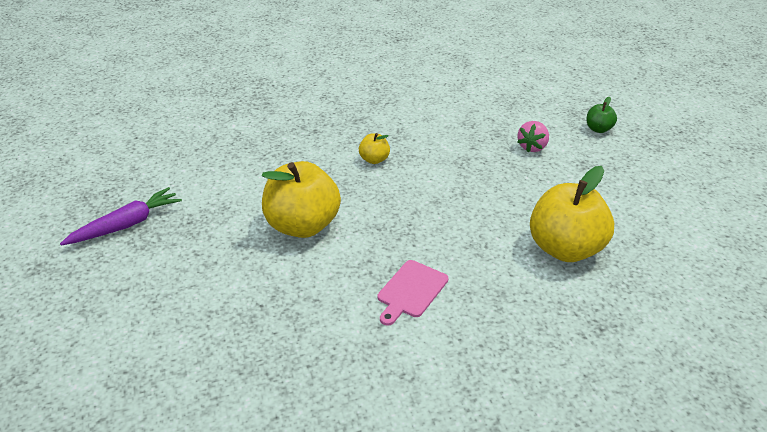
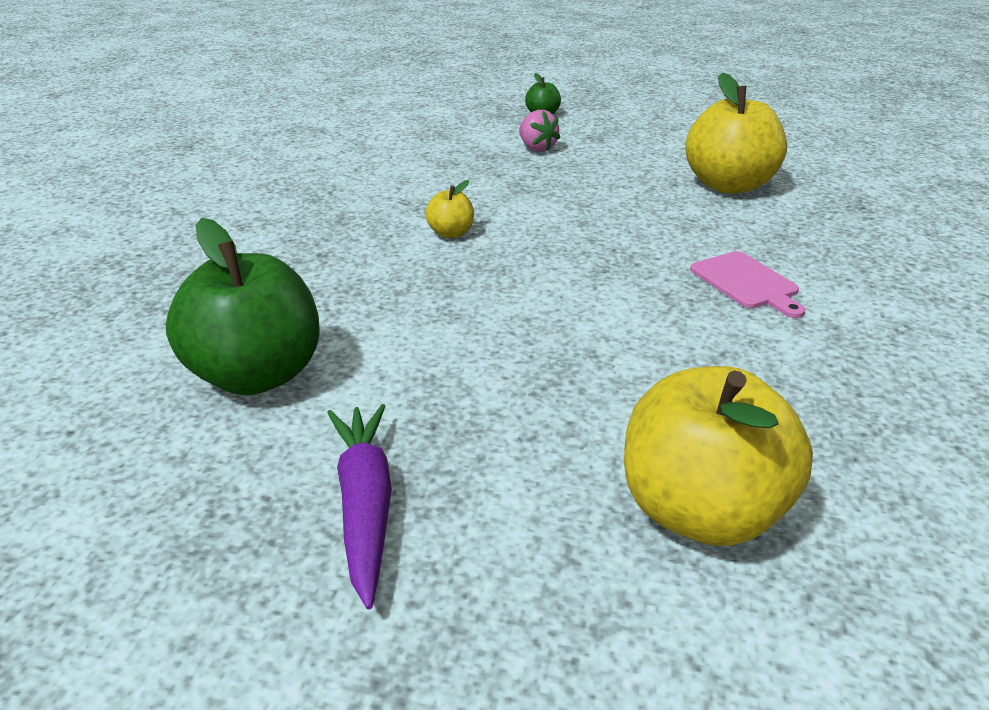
camera: 60 degrees left, 5 degrees down
yellow apple [262,161,341,238] -> yellow apple moved to [624,366,813,546]
none -> green apple [166,218,320,396]

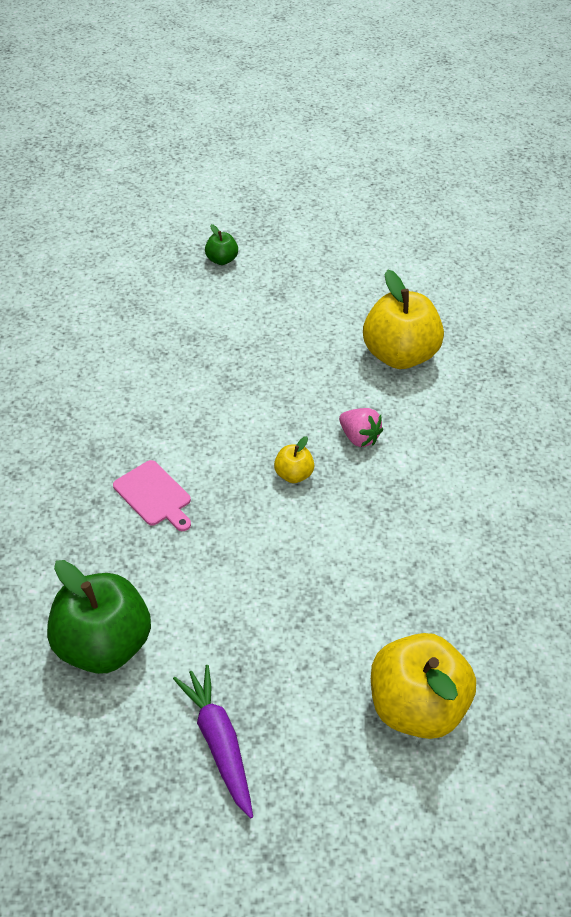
camera: 15 degrees left, 15 degrees up
yellow apple [425,180,474,238] -> yellow apple moved to [274,436,315,483]
pink strawberry [519,110,560,152] -> pink strawberry moved to [339,408,383,447]
pink cutting board [690,251,805,318] -> pink cutting board moved to [113,460,191,531]

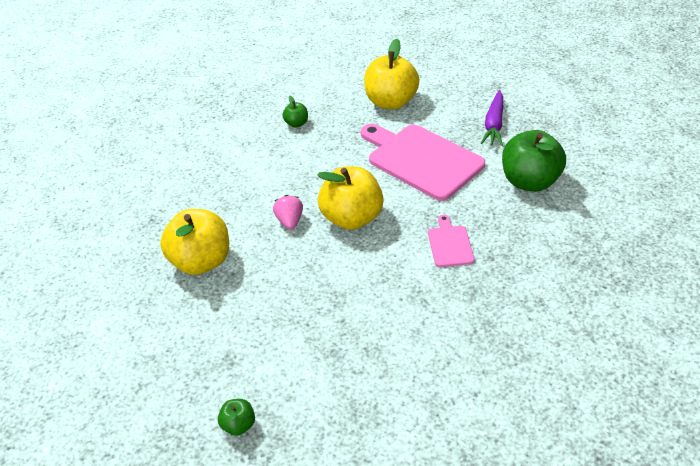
camera: 140 degrees left, 5 degrees down
yellow apple [274,436,315,483] -> yellow apple [317,166,384,230], size x2.19
none -> green apple [282,96,308,127]
none -> pink cutting board [361,124,485,201]

